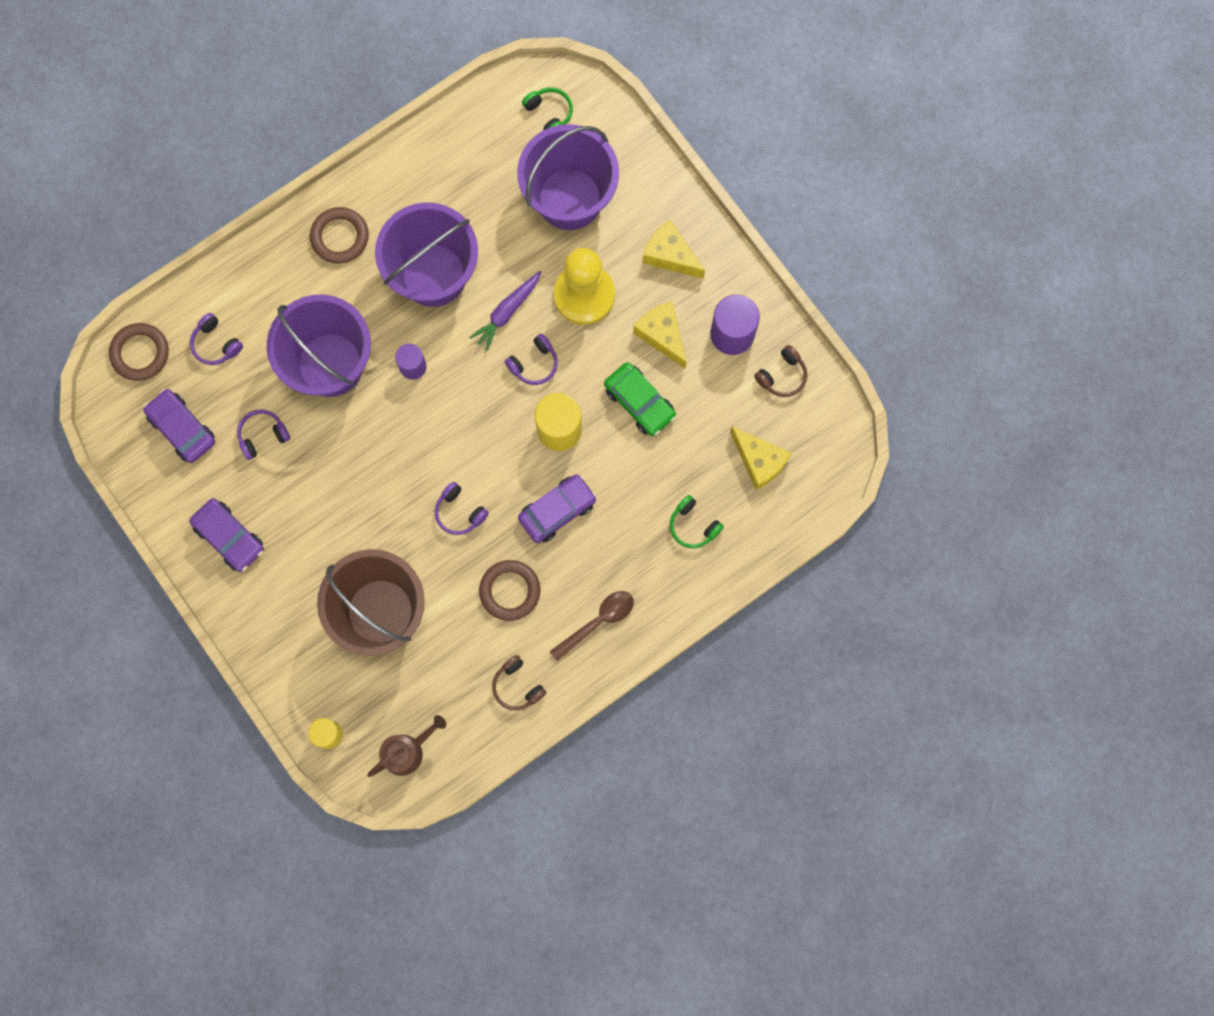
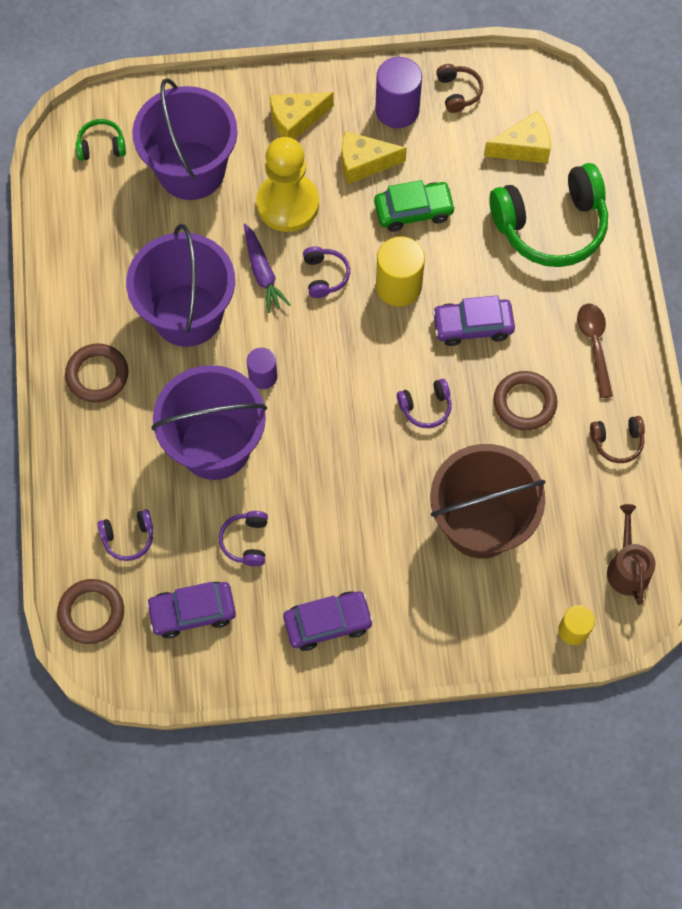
camera: 60 degrees left, 10 degrees down
purple car [518,474,597,543] -> purple car turned 90 degrees counterclockwise [432,295,515,346]
green headphones [670,495,724,548] -> green headphones [489,163,608,267], size x2.24

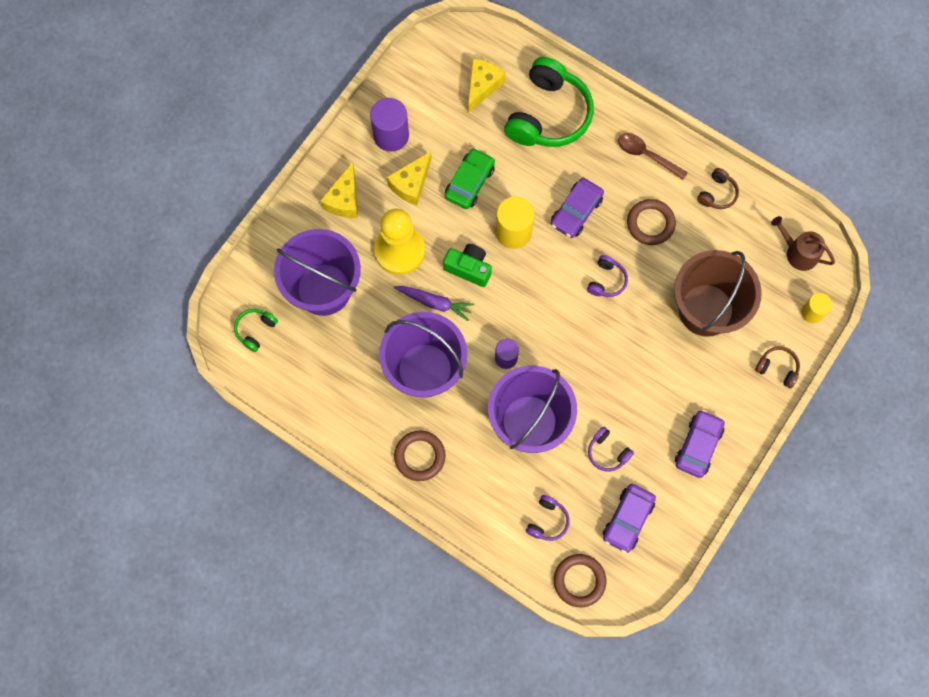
camera: 50 degrees left, 5 degrees up
purple headphones [303,246,350,298] -> green camera [443,244,492,287]
brown headphones [436,64,483,113] -> brown headphones moved to [755,346,800,388]

